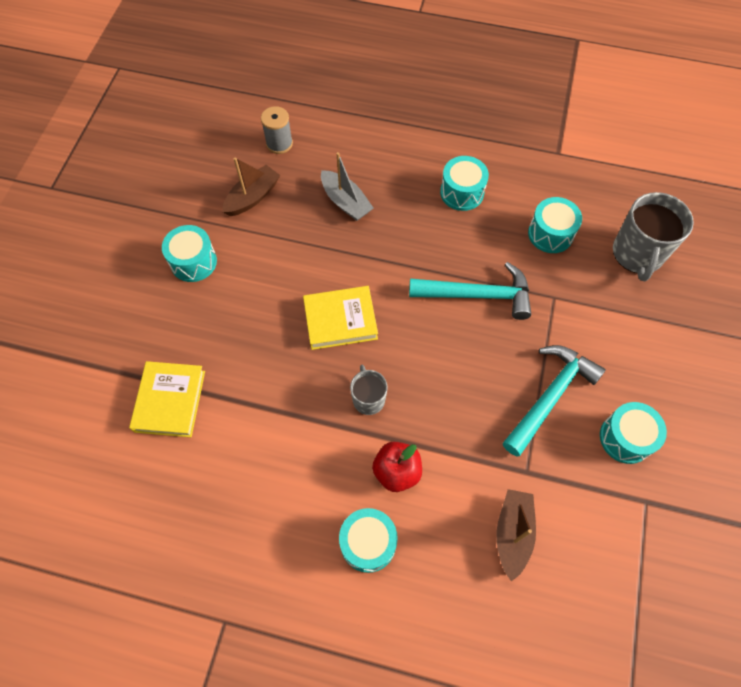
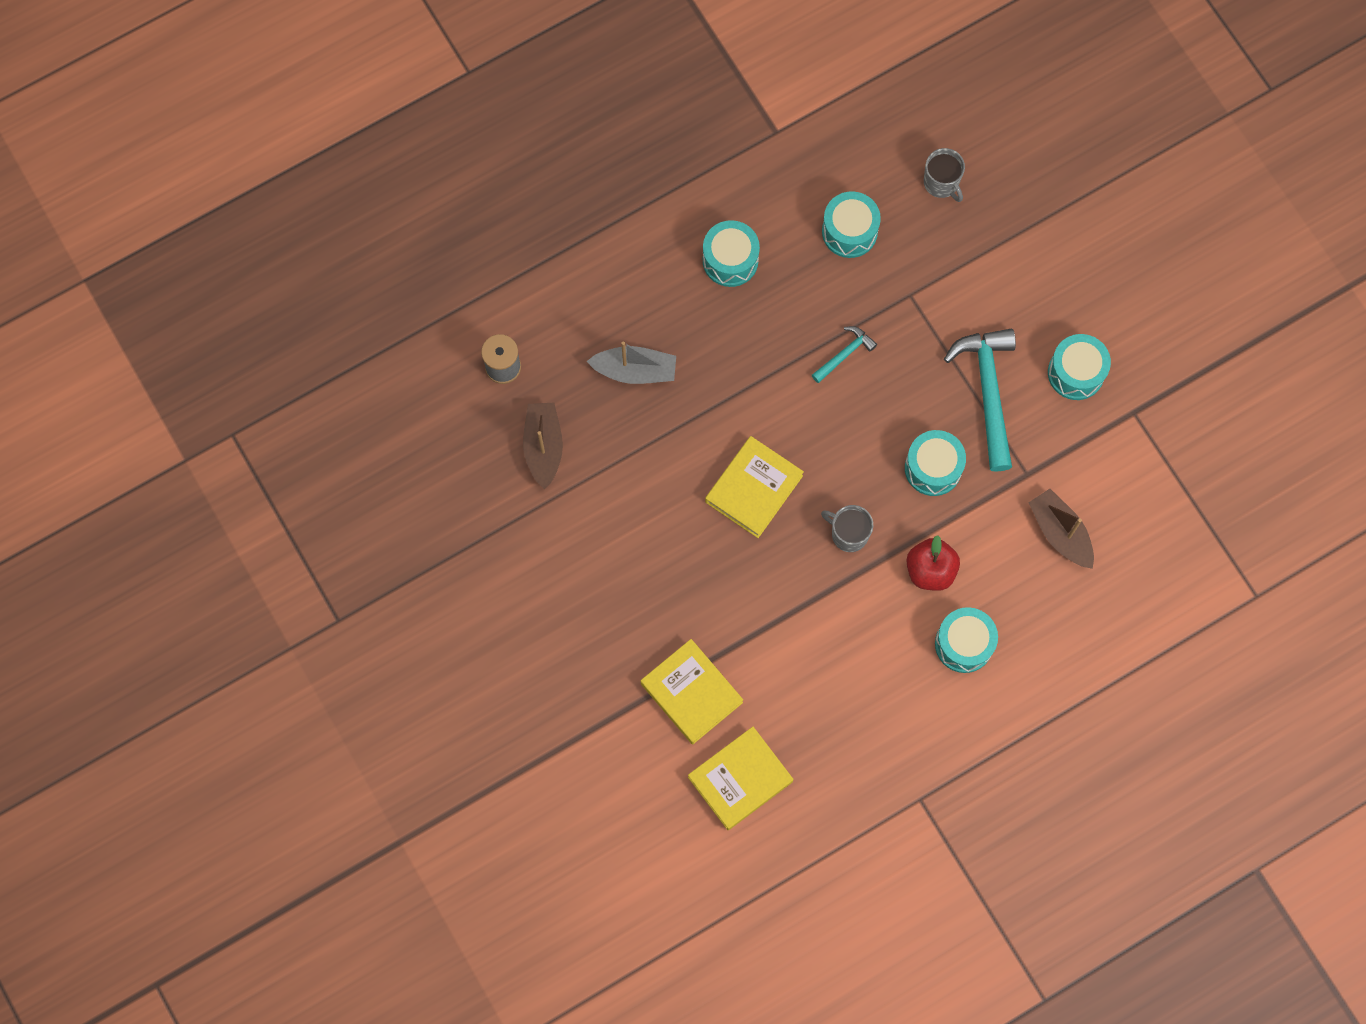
camera: 45 degrees left, 10 degrees up
turquoise drum [162,225,217,282] -> turquoise drum moved to [905,430,966,496]
turquoise hammer [409,262,531,320] -> turquoise hammer [812,326,877,383], size x0.50
grey mug [613,192,694,281] -> grey mug [924,148,965,202], size x0.56
none -> yellow book [688,727,793,830]

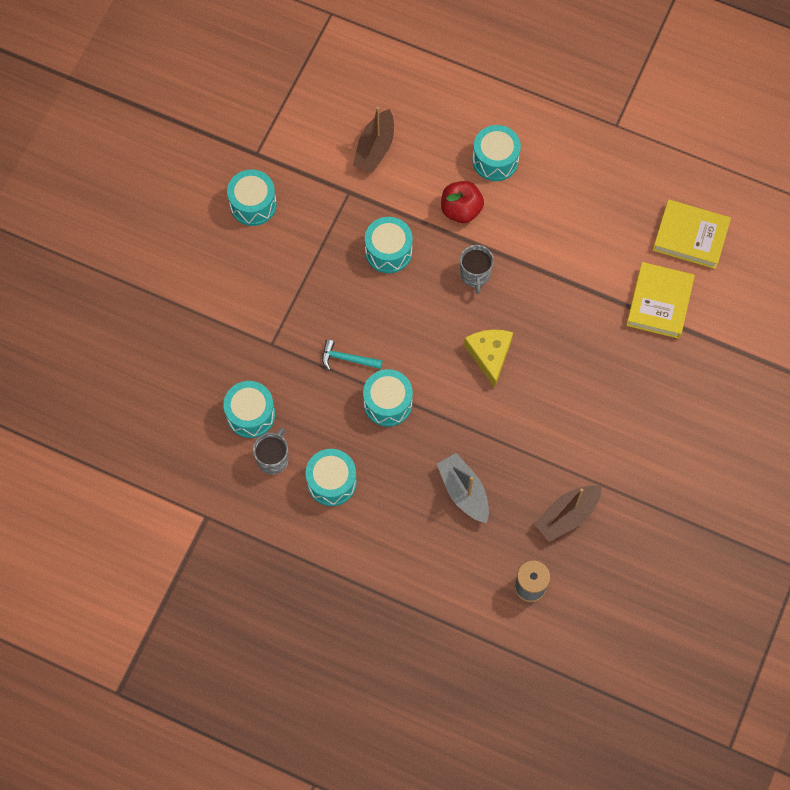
camera: 125 degrees left, 5 degrees down
yellow book [705,436,804,538] -> yellow cheese [464,329,513,388]
grey mug [924,148,965,202] -> grey mug moved to [253,428,289,475]
turquoise hammer [944,329,1016,472] -> none
none -> turquoise drum [363,369,413,427]

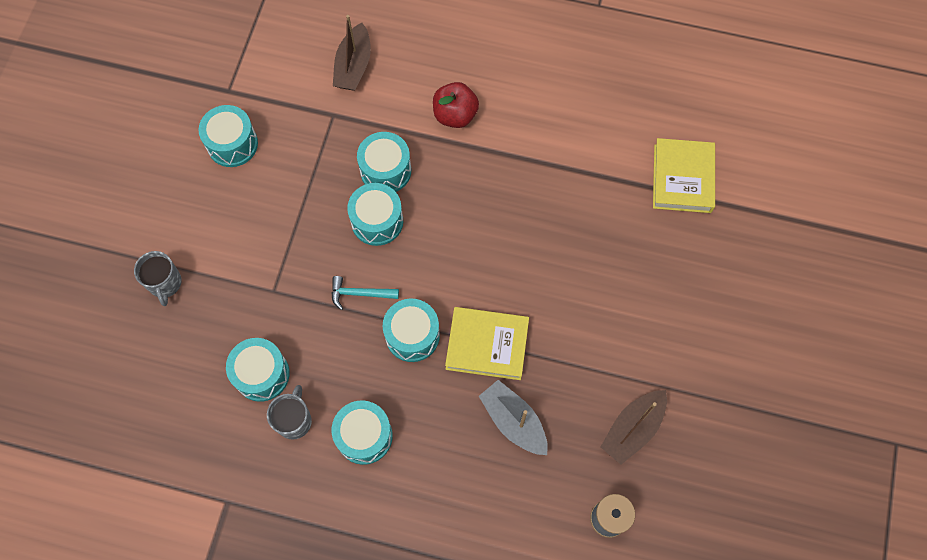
camera: 10 degrees left, 0 degrees up
grey mug [460,245,494,294] -> grey mug moved to [134,251,182,306]
yellow cheese [464,329,513,388] -> none
turquoise drum [472,125,521,181] -> turquoise drum moved to [347,183,403,246]
yellow book [653,199,731,269] -> yellow book moved to [445,307,529,380]

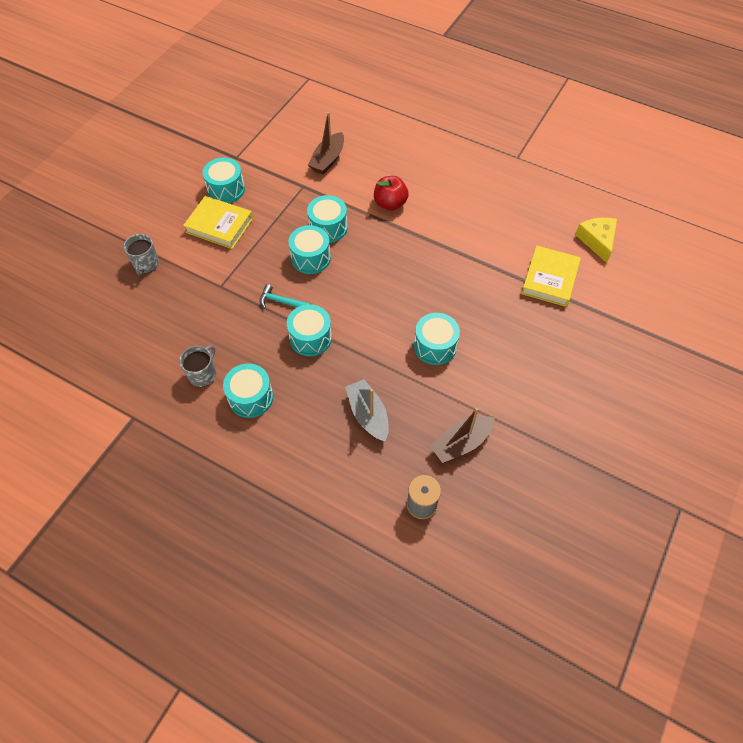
camera: 15 degrees right, 10 degrees down
turquoise drum [226,338,290,402] -> turquoise drum moved to [414,313,460,365]
yellow book [445,307,529,380] -> yellow book moved to [183,196,253,249]
none -> yellow cheese [575,218,617,263]

